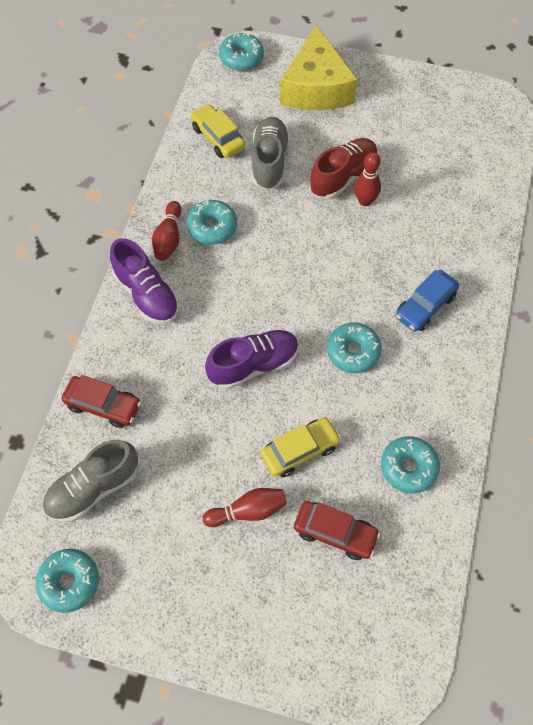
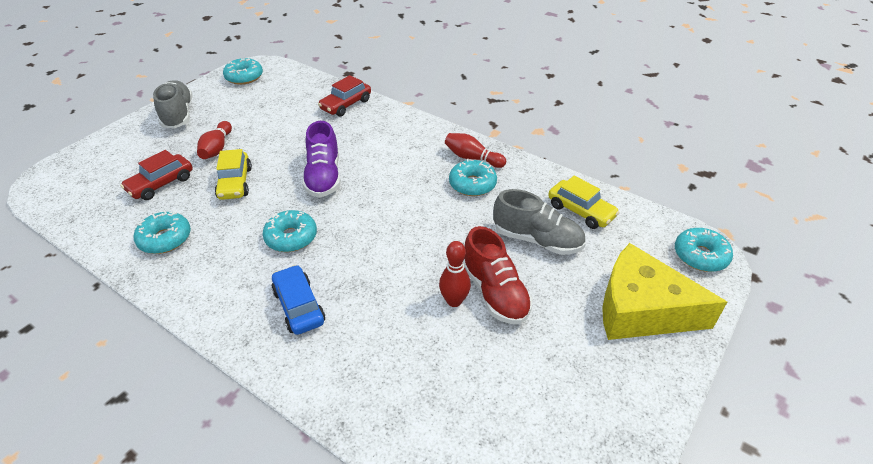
camera: 110 degrees right, 20 degrees down
grey shoe [42,440,138,523] -> grey shoe moved to [153,80,193,129]
purple shoe [110,238,179,325] -> none
yellow car [191,104,245,158] -> yellow car turned 60 degrees clockwise [548,176,620,229]

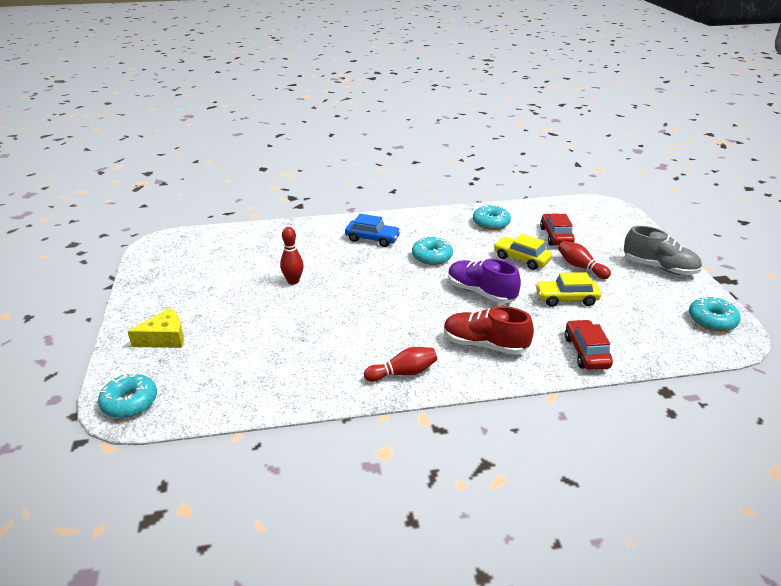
camera: 135 degrees right, 10 degrees down
turquoise donut [449,159,497,196] -> none
red shoe [463,226,532,324] -> red shoe moved to [444,306,534,355]
grey shoe [493,189,586,255] -> none
yellow car [548,176,620,229] -> yellow car moved to [535,272,601,307]
yellow cheese [602,243,727,340] -> yellow cheese [127,308,184,348], size x0.57

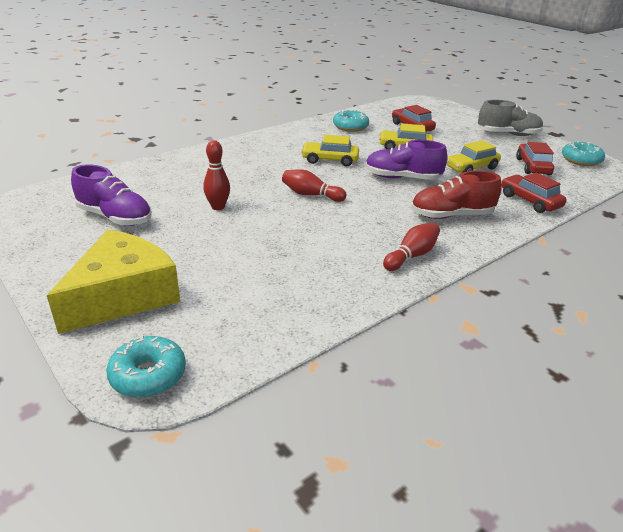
camera: 30 degrees left, 0 degrees up
yellow cheese [127,308,184,348] -> yellow cheese [47,230,180,334], size x1.76
blue car [345,214,401,247] -> none
turquoise donut [412,236,453,265] -> yellow car [301,135,359,166]
red bowling pin [558,241,611,279] -> red bowling pin moved to [282,169,347,202]
none -> purple shoe [71,164,152,226]
none -> red car [516,142,554,175]

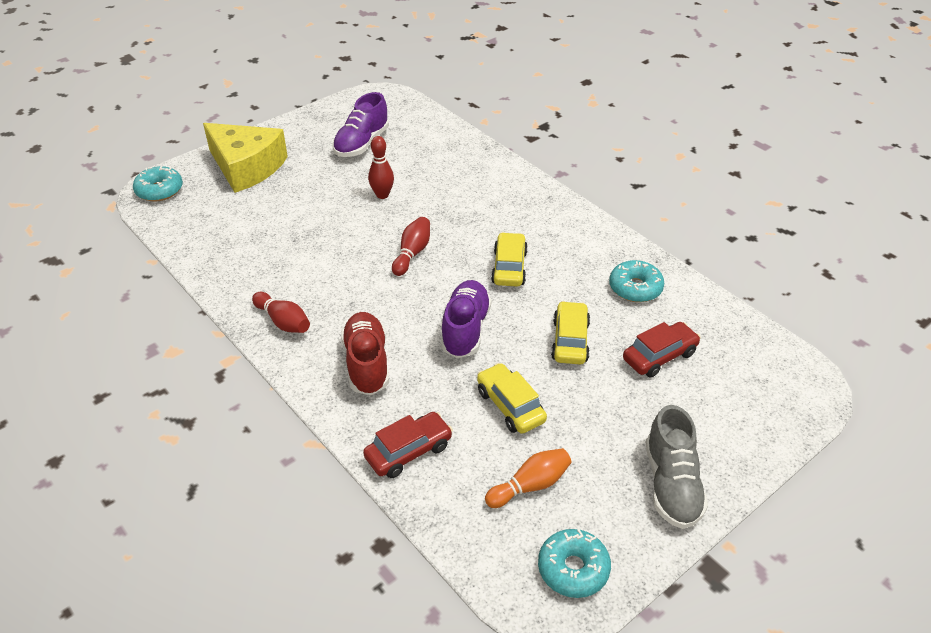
camera: 90 degrees right, 10 degrees up
red car [516,142,554,175] -> orange bowling pin [485,448,572,508]

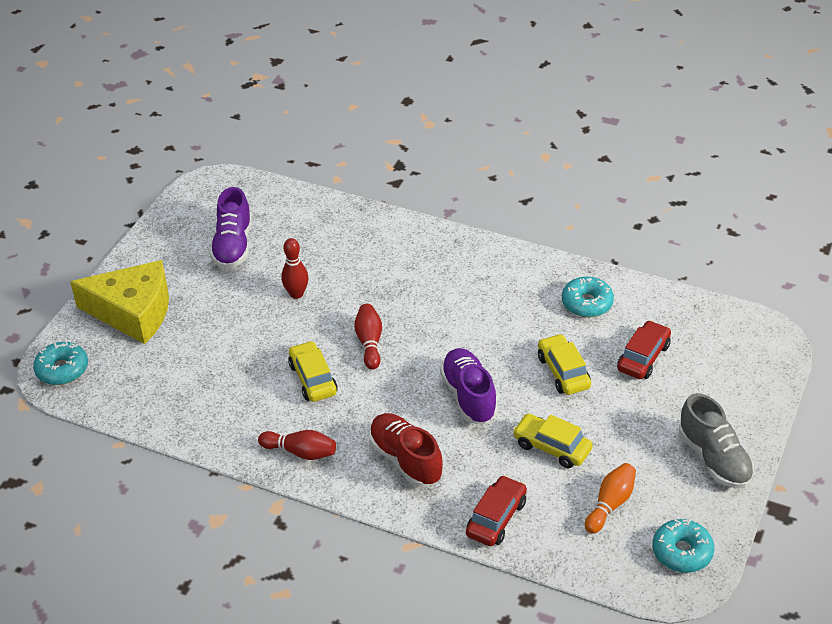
camera: 25 degrees left, 0 degrees up
yellow car [491,232,528,287] -> yellow car moved to [288,341,338,402]

